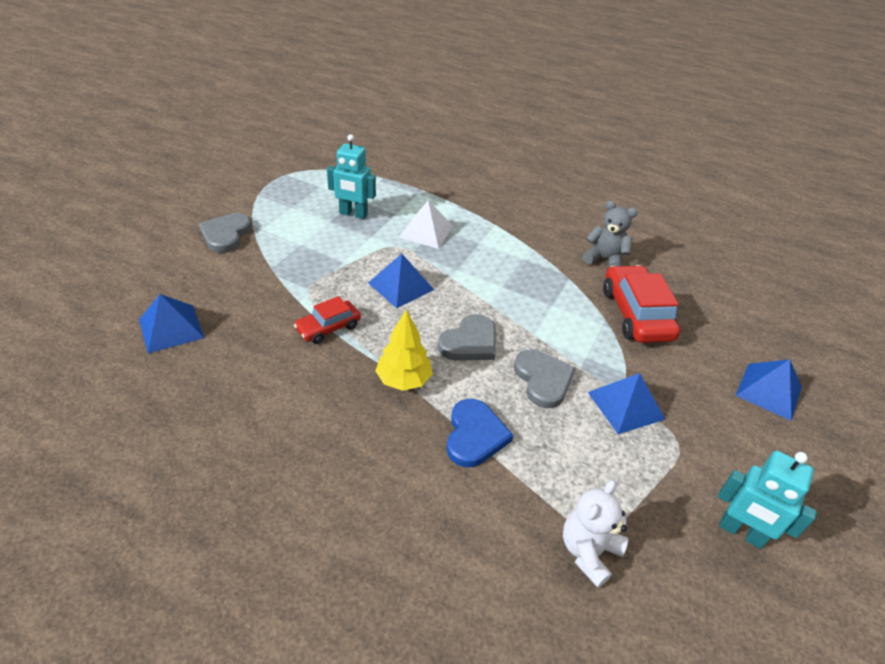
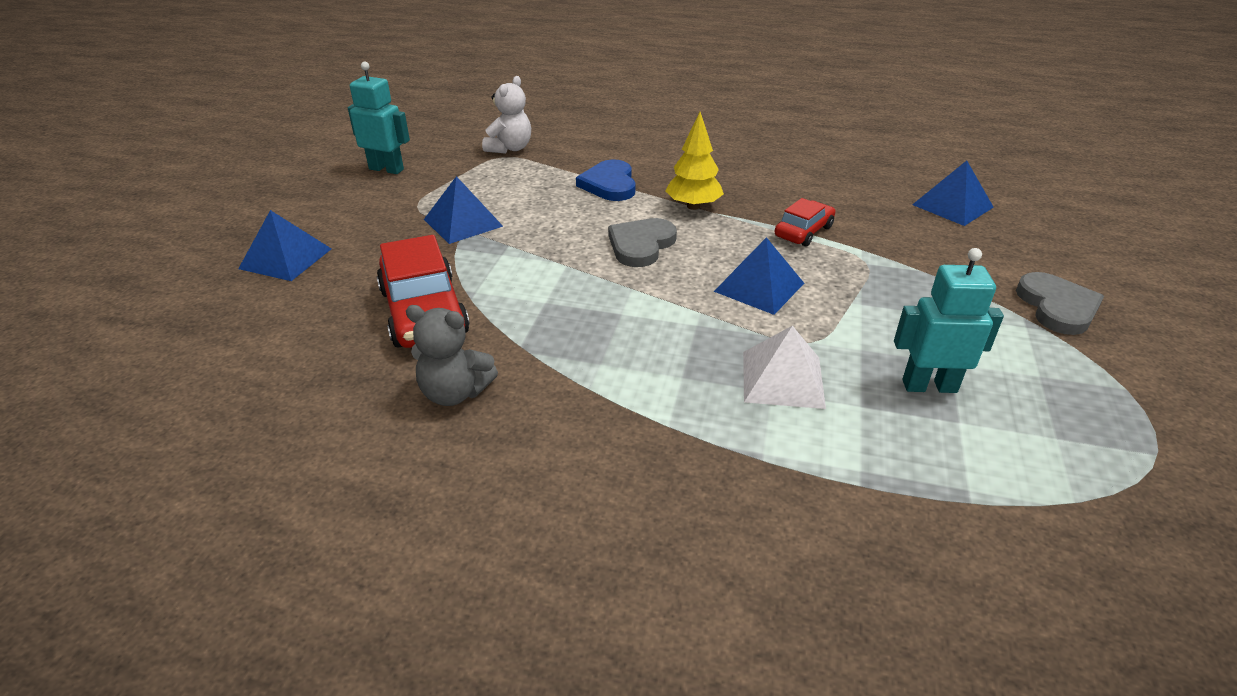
camera: 170 degrees right, 5 degrees down
grey heart [514,350,576,408] -> none

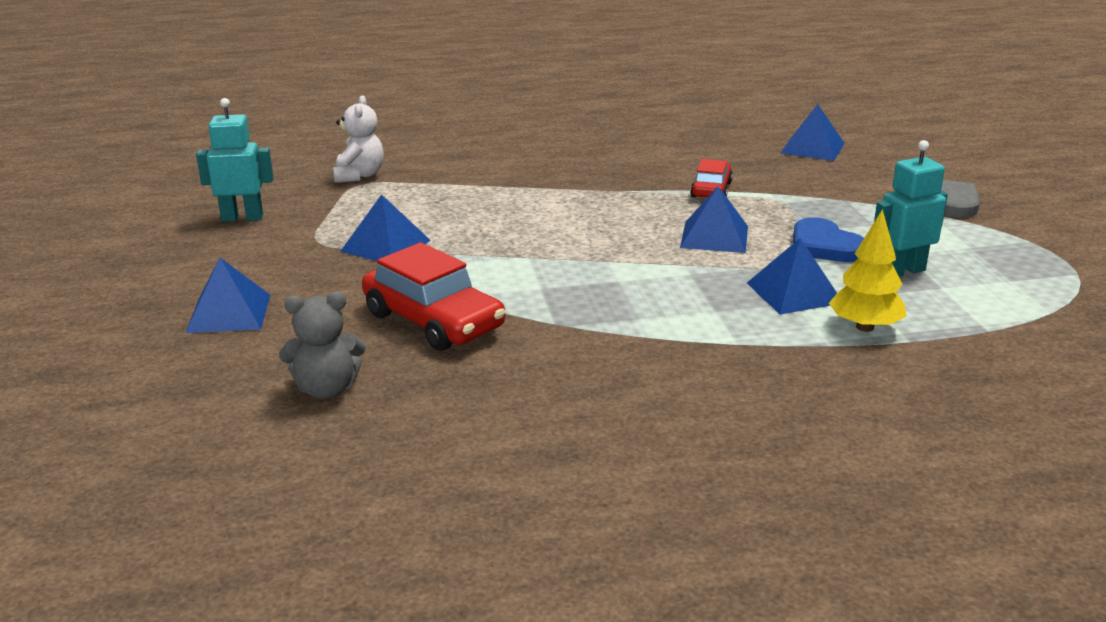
camera: 25 degrees left, 10 degrees down
grey teddy bear [406,305,498,406] -> grey teddy bear moved to [279,292,366,399]
blue heart [576,159,636,201] -> blue heart moved to [793,217,864,262]
grey heart [608,218,677,267] -> none
yellow tree [665,112,724,210] -> yellow tree moved to [829,209,907,332]
white pyramid [743,326,826,409] -> blue pyramid [747,238,837,314]

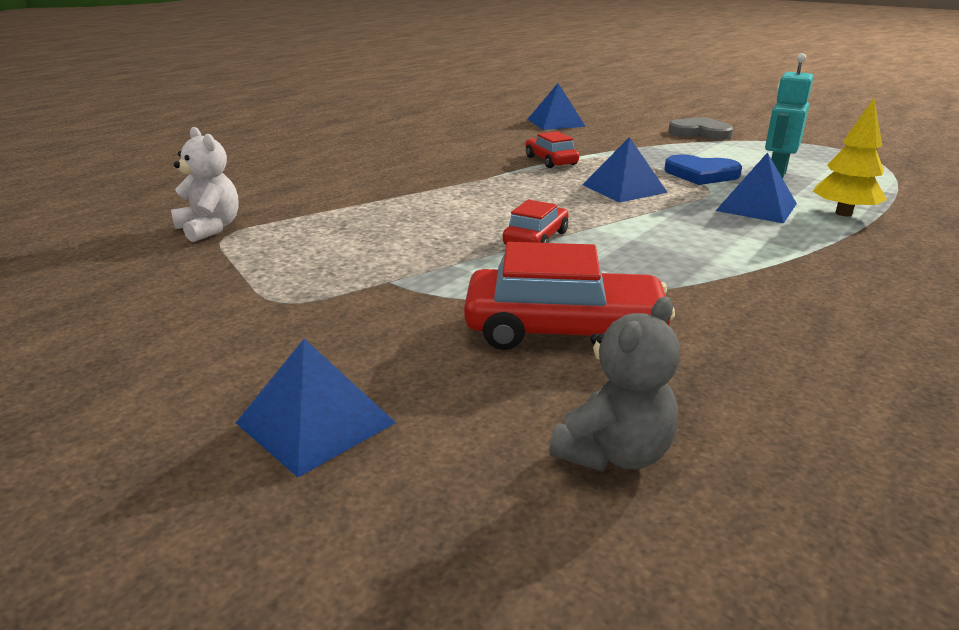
camera: 40 degrees left, 0 degrees up
turquoise robot [196,98,274,222] -> none
blue pyramid [340,194,431,261] -> none
none -> red car [503,200,568,245]

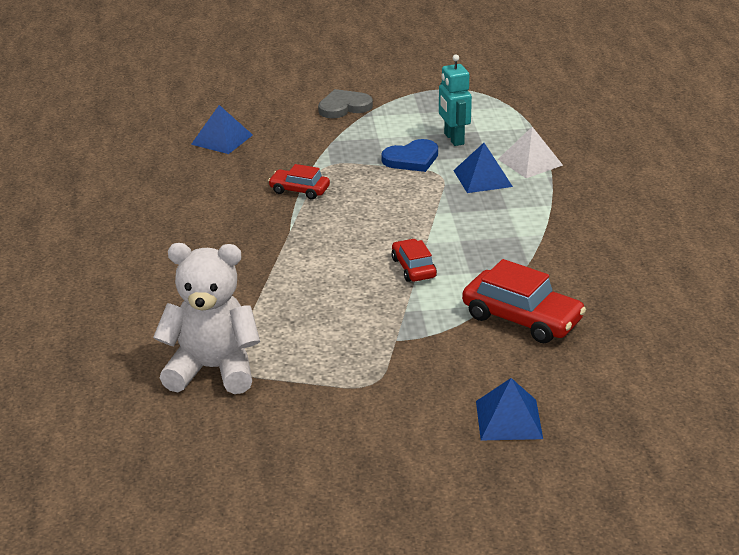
camera: 45 degrees left, 5 degrees up
white teddy bear [171,127,239,242] -> white teddy bear [153,243,260,394], size x1.72
red car [464,242,675,350] -> red car turned 75 degrees clockwise [462,259,586,343]
grey teddy bear [549,297,680,471] -> none
blue pyramid [582,137,668,203] -> none
yellow tree [813,98,887,216] -> white pyramid [498,127,563,178]

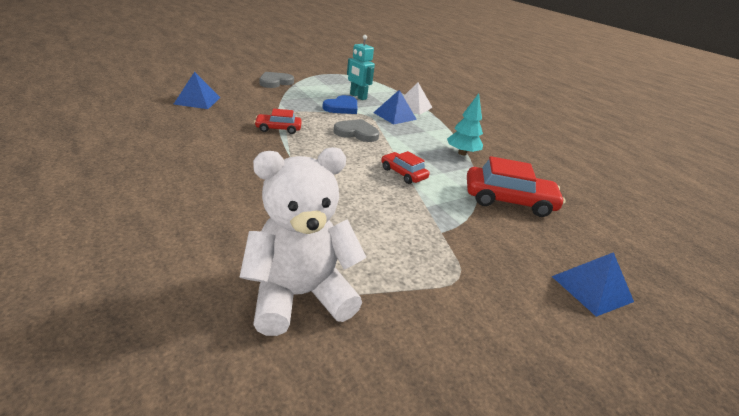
camera: 30 degrees left, 0 degrees up
none -> grey heart [333,119,379,142]
none -> turquoise tree [447,93,483,155]

